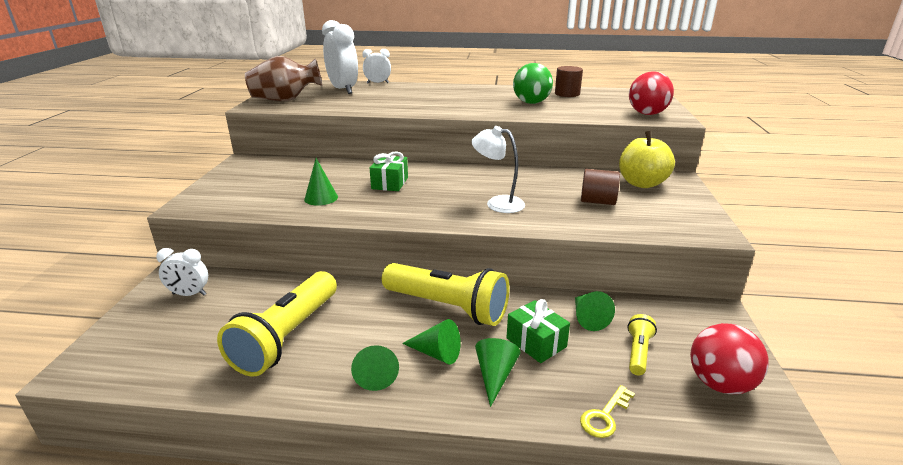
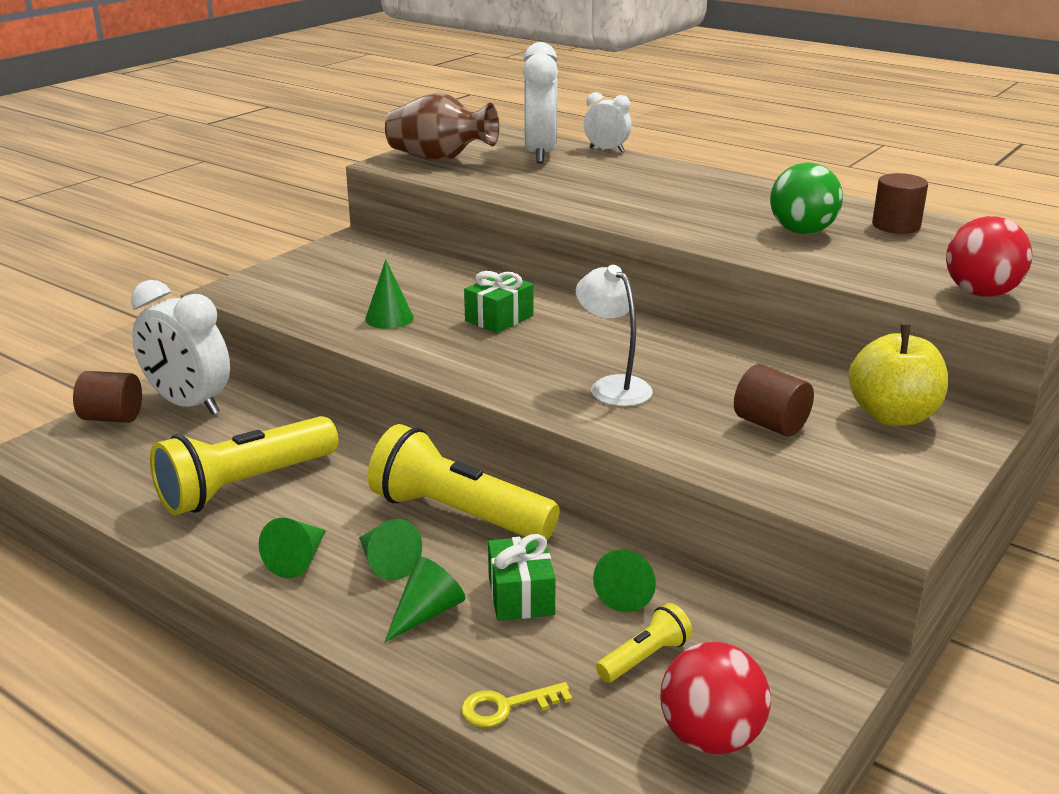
camera: 30 degrees right, 0 degrees up
white clock [156,248,208,296] -> white clock [131,280,230,415], size x1.84
yellow flashlight [382,263,509,326] -> yellow flashlight turned 150 degrees clockwise [368,424,560,540]
none -> brown cylinder [73,371,142,423]

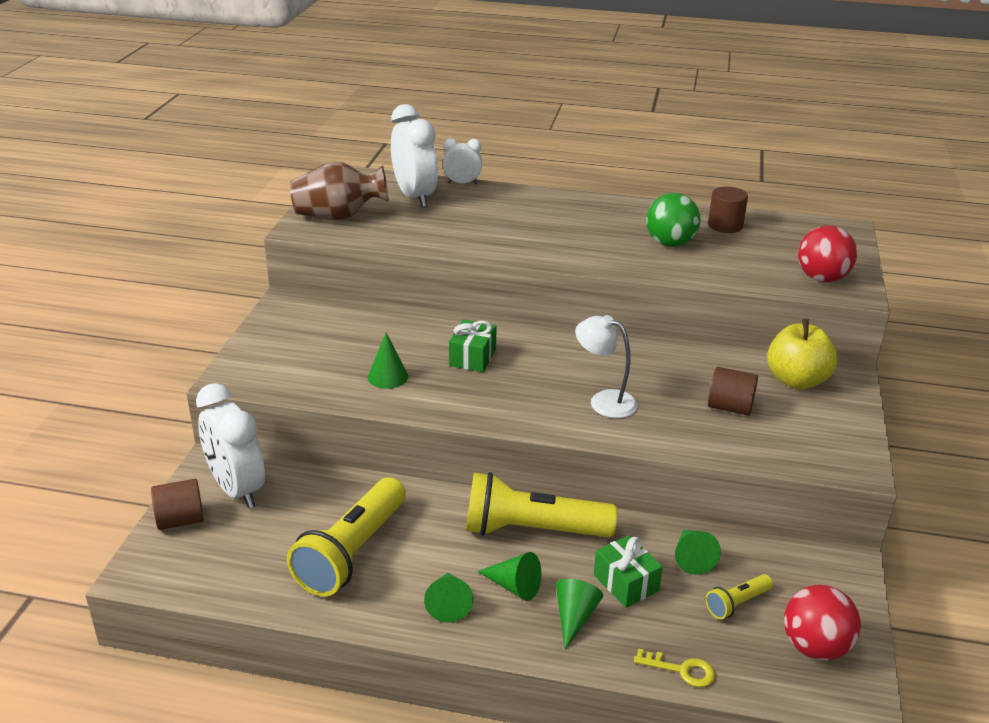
camera: 25 degrees left, 5 degrees up
white clock [131,280,230,415] -> white clock turned 45 degrees clockwise [196,383,265,508]
yellow key [461,682,572,727] -> yellow key turned 120 degrees counterclockwise [634,648,715,687]
yellow flashlight [596,603,693,682] -> yellow flashlight turned 150 degrees counterclockwise [706,574,773,619]

